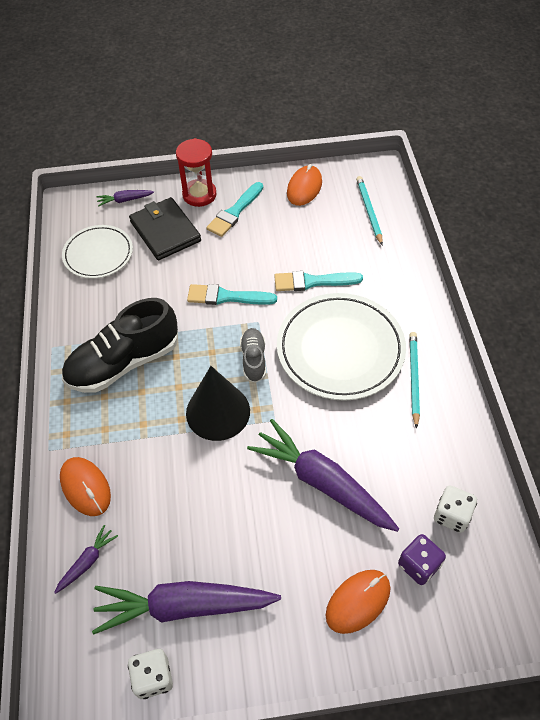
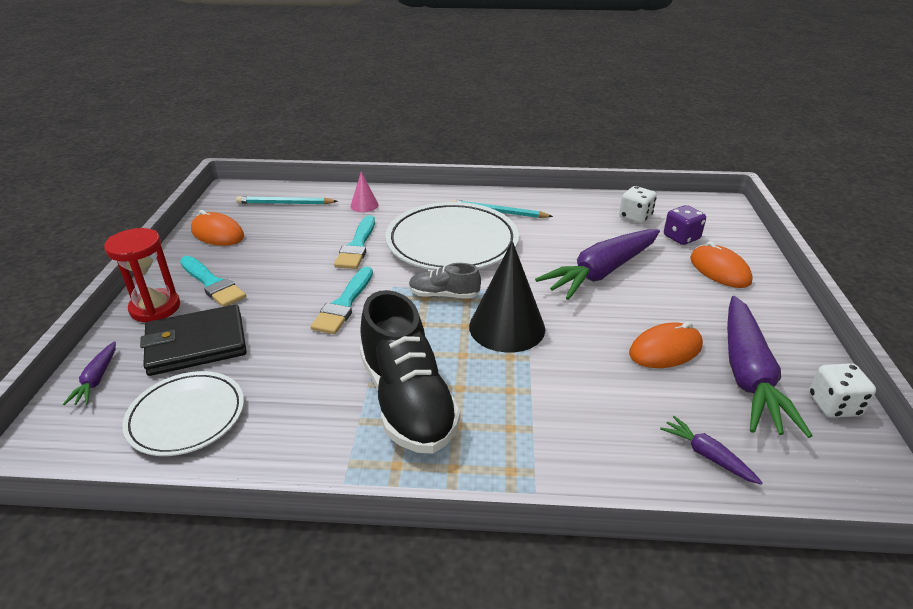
camera: 80 degrees left, 20 degrees down
orange mouse [60,457,111,516] -> orange mouse moved to [629,322,703,368]
none -> pink cone [350,172,379,212]

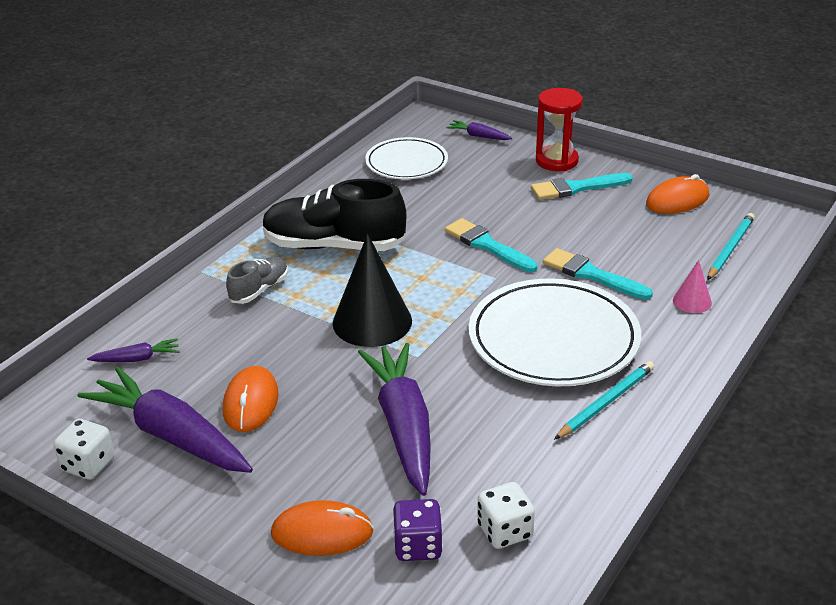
camera: 120 degrees right, 0 degrees up
black wallet [140,304,247,376] -> none
grey shoe [409,263,481,299] -> grey shoe moved to [226,257,288,304]

